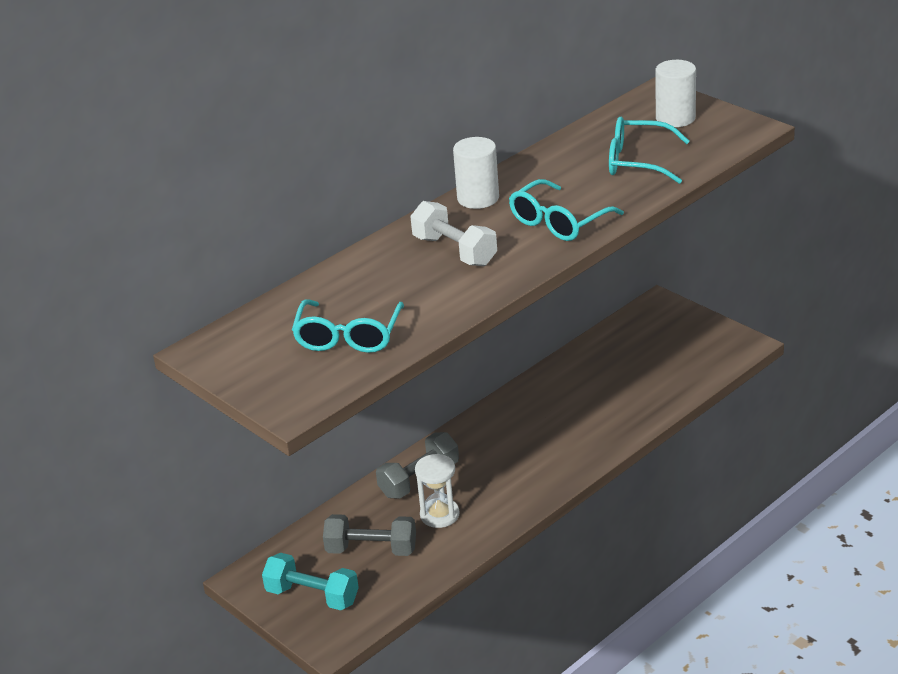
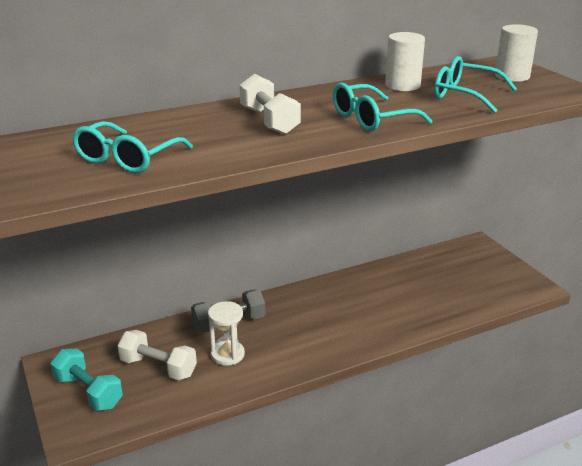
camera: 15 degrees right, 5 degrees down
grey dumbbell [323,514,416,556] -> white dumbbell [117,330,197,380]
white cylinder [453,137,499,209] -> white cylinder moved to [385,32,425,91]

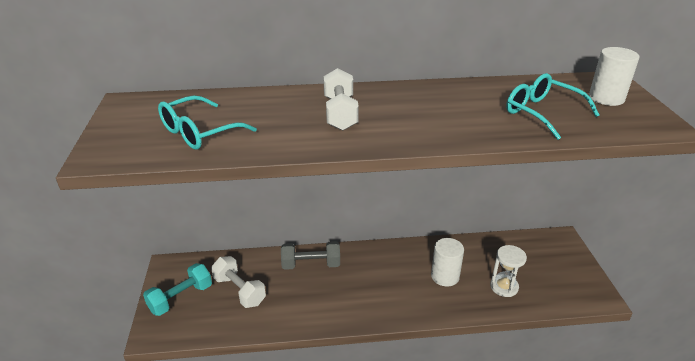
camera: 20 degrees right, 5 degrees up
turquoise dumbbell [51,349,123,411] -> turquoise dumbbell turned 75 degrees clockwise [143,263,212,316]
white hourglass [208,301,245,366] -> white hourglass moved to [490,245,527,297]
turquoise glasses [333,83,433,131] -> none
white cylinder [385,32,425,91] -> white cylinder moved to [431,238,464,286]

